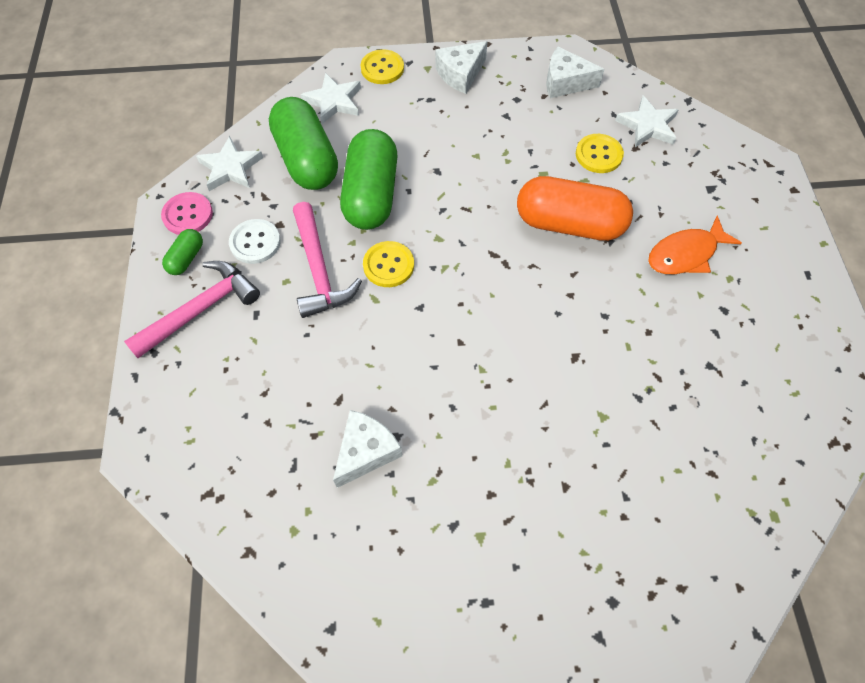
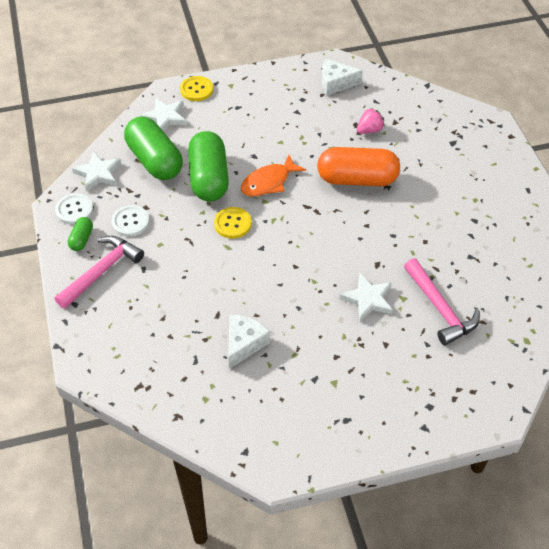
camera: 10 degrees left, 10 degrees down
pink button [161,192,213,235] -> white button [55,194,93,224]
pink hammer [293,202,362,318] -> pink hammer moved to [404,258,480,345]
white cheese [435,41,488,94] -> none
yellow button [576,134,624,173] -> pink strawberry [357,108,384,134]
white star [615,96,679,147] -> white star moved to [339,273,393,321]
orange fish [648,215,742,274] -> orange fish moved to [241,155,306,196]

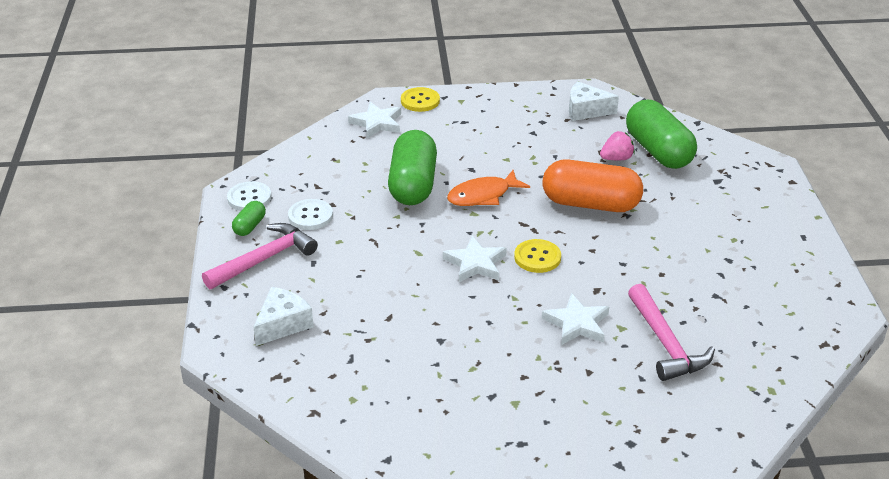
camera: 10 degrees right, 15 degrees down
white star [72,151,122,192] -> white star moved to [443,236,507,282]
green capsule [124,117,183,180] -> green capsule moved to [626,100,697,169]
yellow button [214,207,252,239] -> yellow button moved to [514,239,561,273]
white cheese [228,314,270,369] -> white cheese moved to [253,287,314,346]

